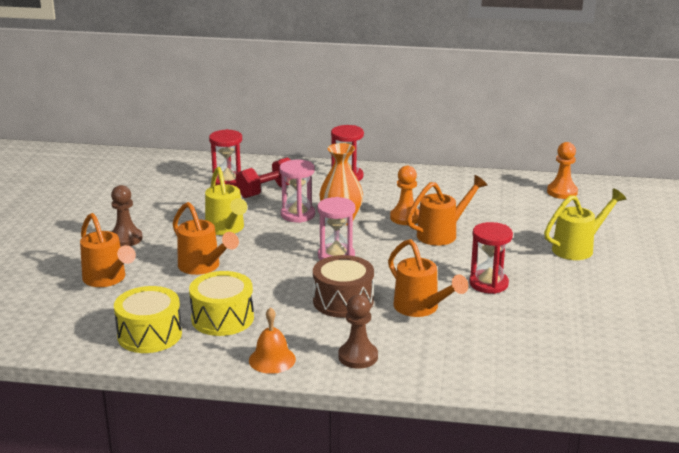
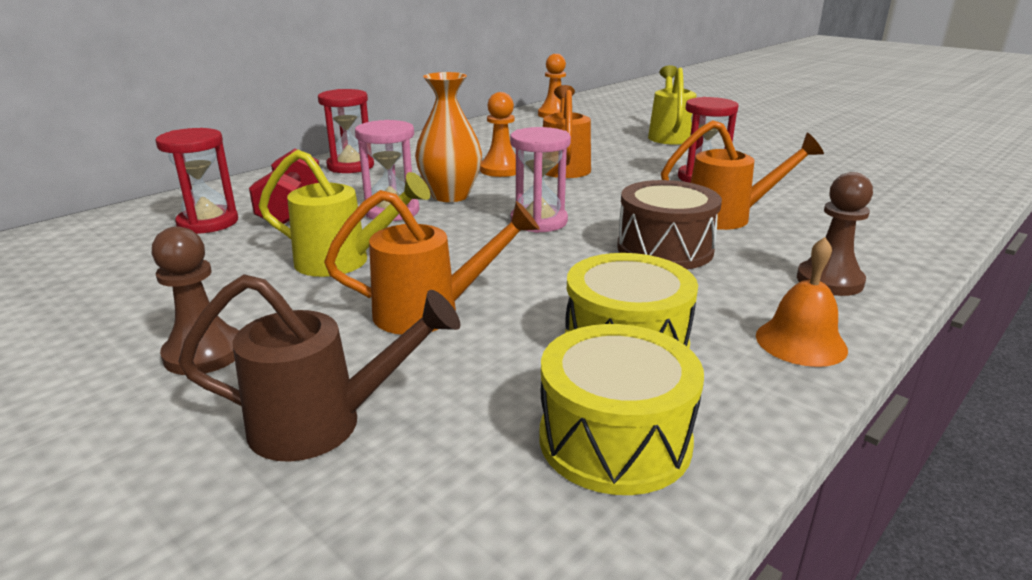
camera: 55 degrees left, 0 degrees up
orange watering can [80,213,136,287] -> brown watering can [178,274,460,462]

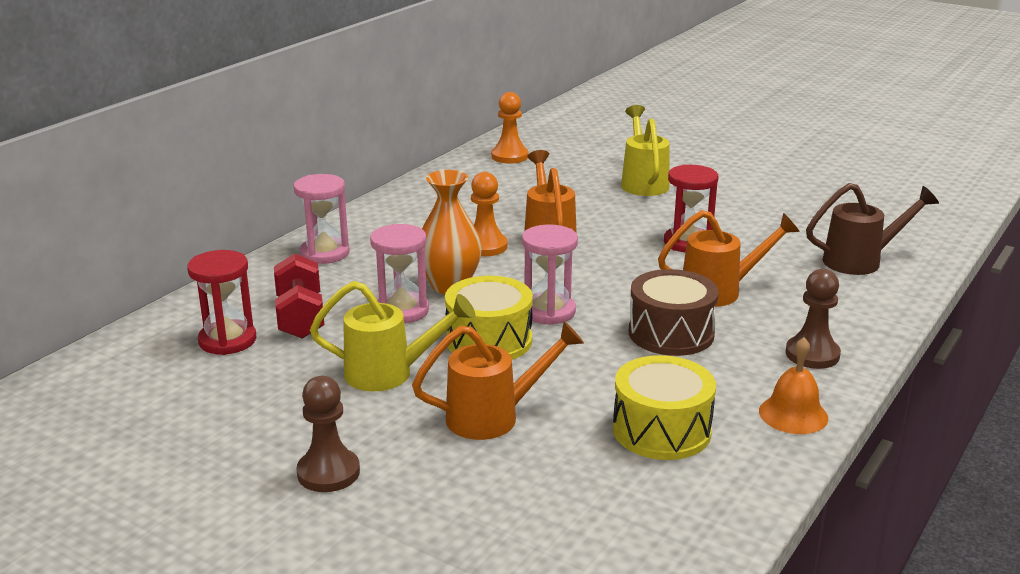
camera: 10 degrees left, 0 degrees up
brown watering can [178,274,460,462] -> brown watering can moved to [806,183,939,275]
red hourglass [318,89,374,173] -> pink hourglass [294,174,350,264]
yellow drum [540,324,704,495] -> yellow drum moved to [445,276,533,360]

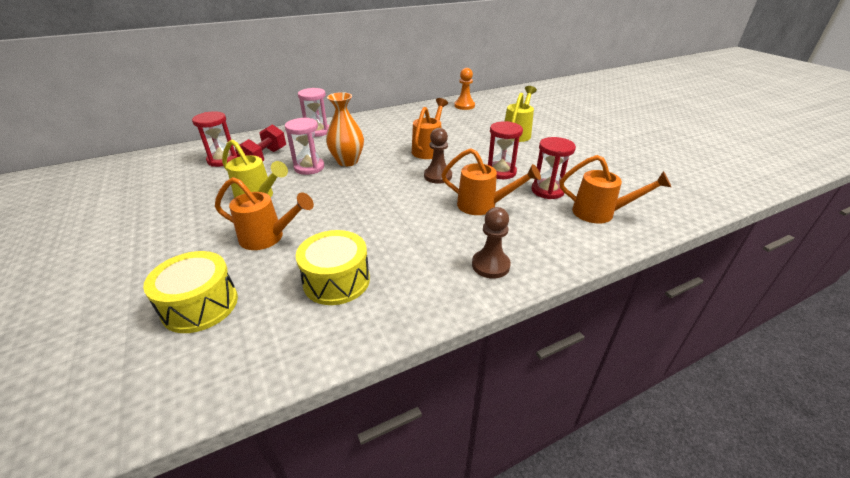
camera: 30 degrees right, 10 degrees up
brown pawn [296,376,360,492] -> brown pawn moved to [424,128,452,184]
yellow drum [445,276,533,360] -> yellow drum moved to [143,251,238,333]
orange pawn [471,172,507,256] -> none
pink hourglass [522,224,578,325] -> none
brown drum [629,269,719,356] -> none
orange bell [759,337,828,434] -> none
brown watering can [806,183,939,275] -> orange watering can [559,155,671,223]
none -> red hourglass [531,137,576,199]

